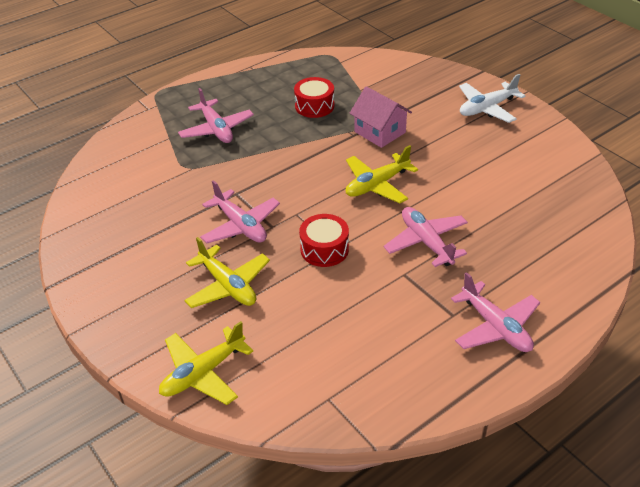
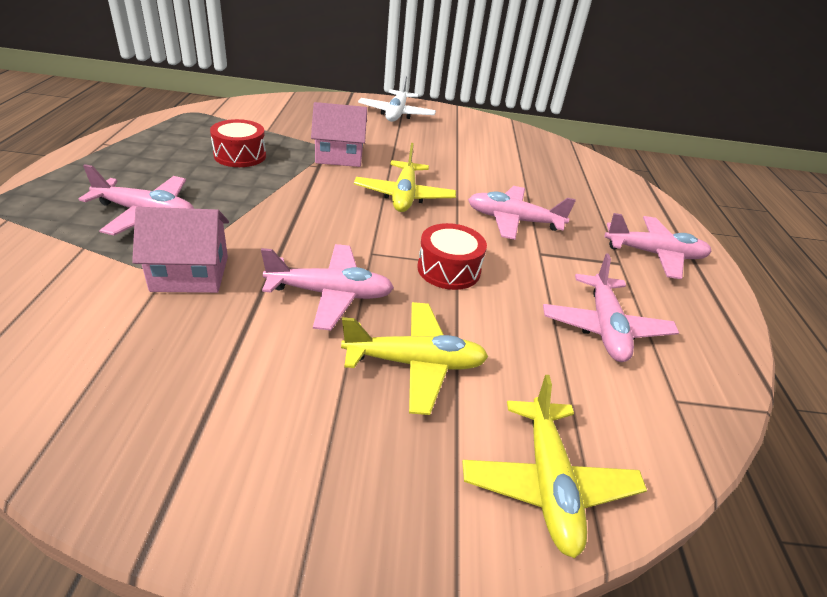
camera: 55 degrees left, 5 degrees down
none -> pink house [132,207,229,293]
none -> pink plane [543,253,679,362]

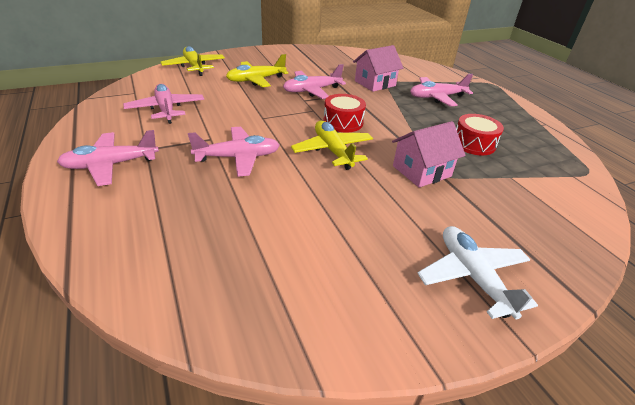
camera: 155 degrees right, 0 degrees up
red drum [417,223,487,290] -> red drum moved to [323,94,366,132]

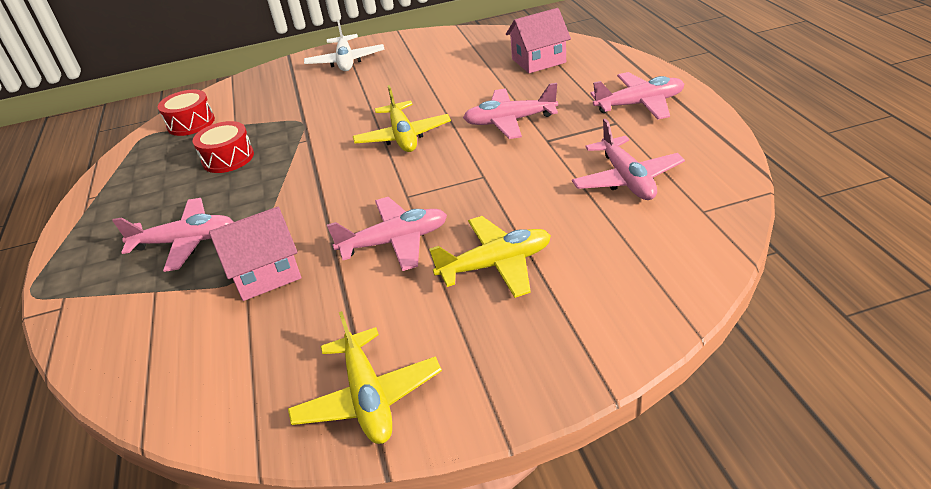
camera: 165 degrees left, 0 degrees up
yellow plane [161,46,225,76] -> yellow plane moved to [288,311,442,444]
red drum [323,94,366,132] -> red drum moved to [158,90,215,136]
pink house [392,121,466,188] -> pink house moved to [506,8,571,73]

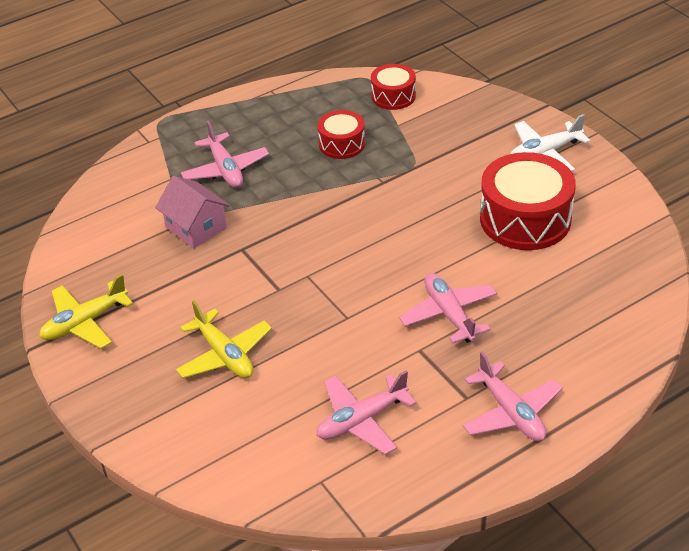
camera: 70 degrees right, 5 degrees up
pink plane [327,197,447,271] -> none
yellow plane [353,85,451,152] -> none
pink house [506,8,571,73] -> none
none -> red drum [480,152,576,250]

